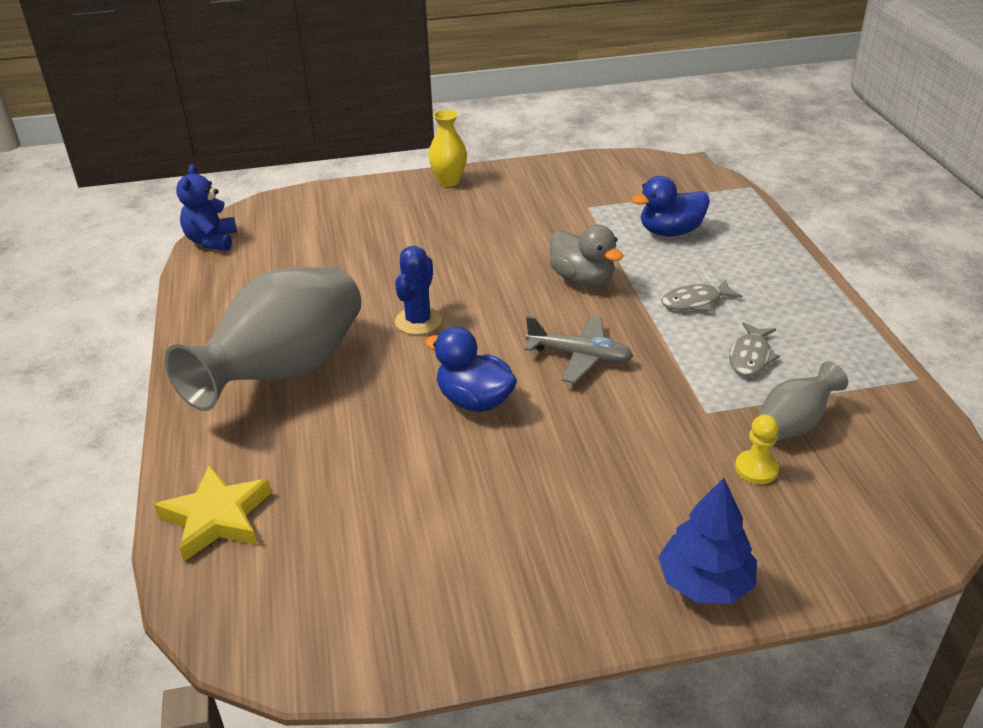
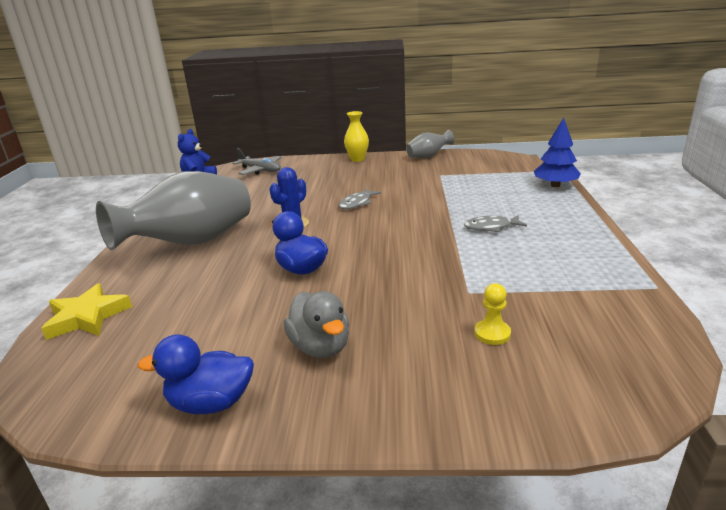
camera: 15 degrees right, 10 degrees down
grey plane [524,316,633,383] -> grey plane moved to [233,148,281,175]
grey duck [550,225,623,286] -> grey duck moved to [284,291,349,358]
blue duck [632,176,710,236] -> blue duck moved to [138,334,254,414]
blue tree [658,478,757,604] -> blue tree moved to [534,118,581,187]
grey fish [729,322,780,376] -> grey fish moved to [339,188,381,209]
grey vase [757,362,848,441] -> grey vase moved to [406,130,454,158]

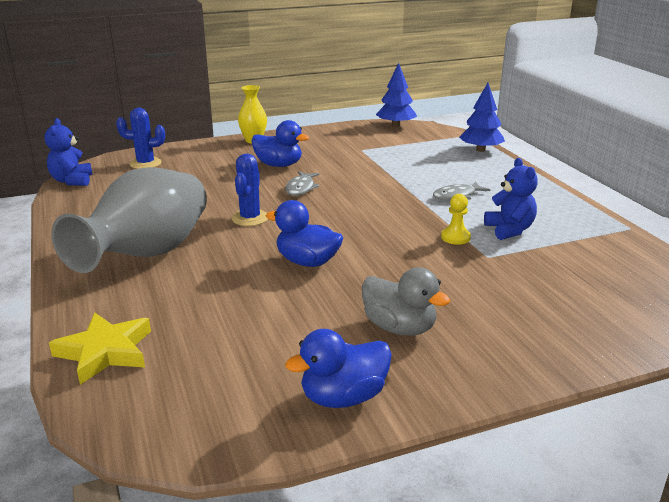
camera: 25 degrees left, 0 degrees up
grey plane [233,148,281,175] -> blue cactus [116,108,165,169]
grey vase [406,130,454,158] -> none
yellow pawn [474,283,511,345] -> yellow pawn moved to [441,194,471,245]
none -> blue duck [251,120,309,167]
none -> blue tree [376,63,417,127]
none -> blue teddy bear [484,158,538,240]

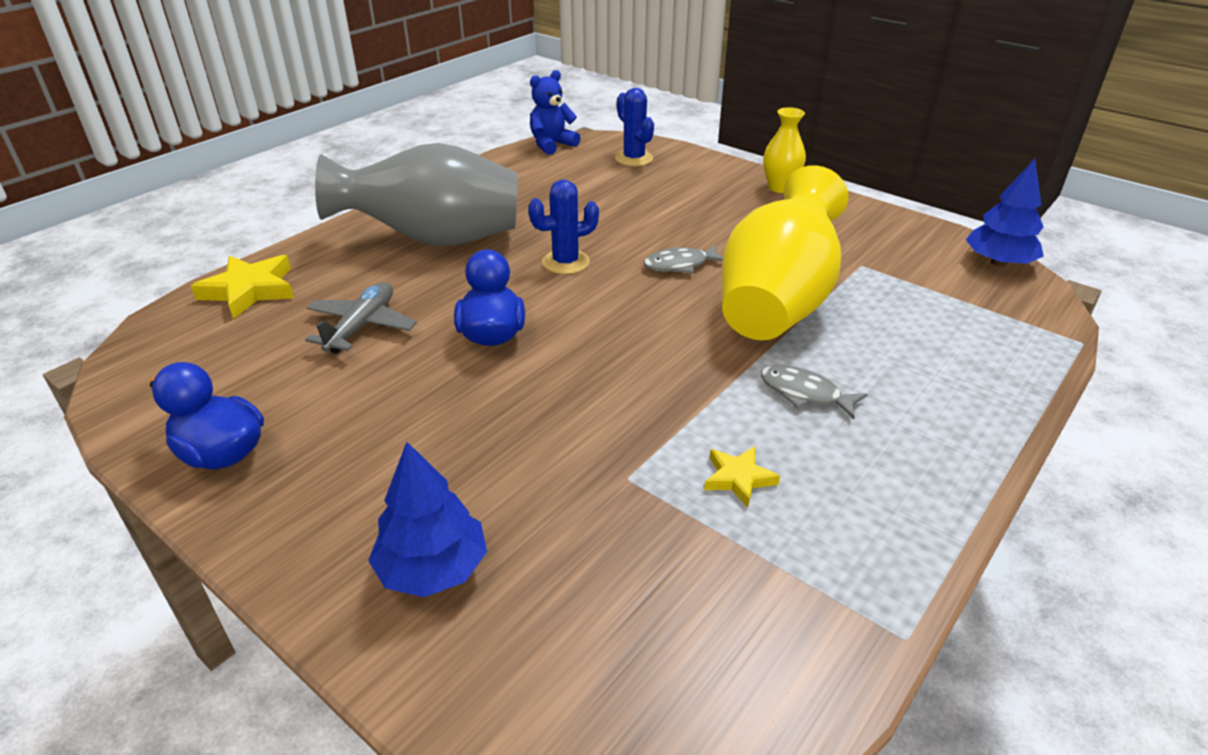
camera: 60 degrees right, 10 degrees up
blue duck [251,120,309,167] -> none
grey duck [362,267,451,336] -> none
yellow pawn [441,194,471,245] -> none
blue tree [459,83,505,152] -> blue tree moved to [368,442,487,597]
blue teddy bear [484,158,538,240] -> yellow star [704,446,780,507]
none -> grey plane [305,282,417,354]
none -> yellow vase [722,165,849,340]

